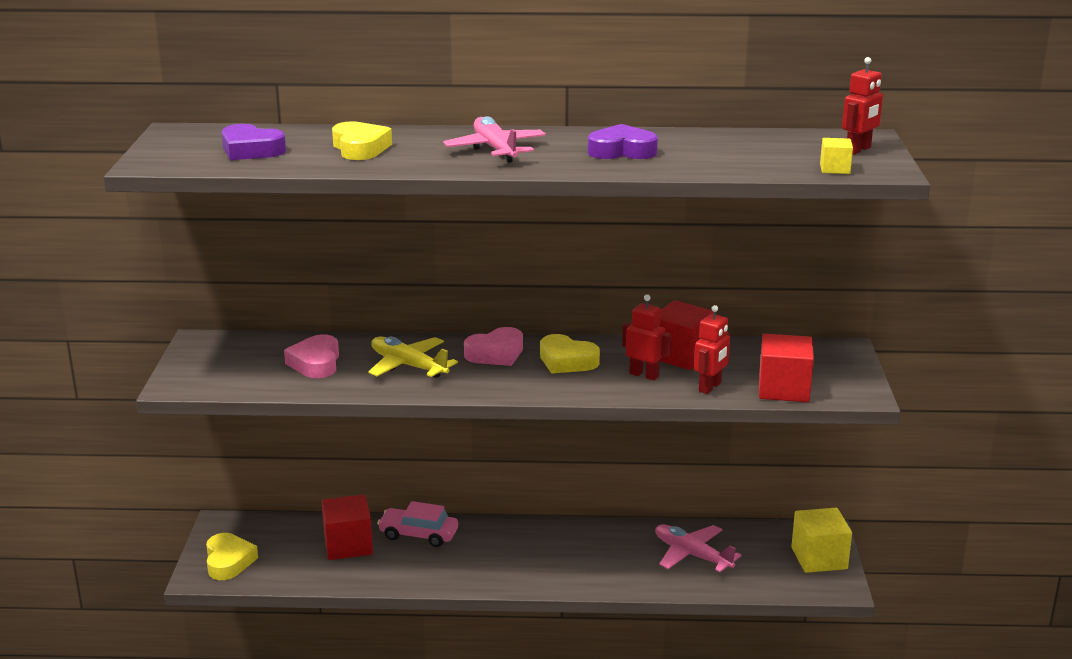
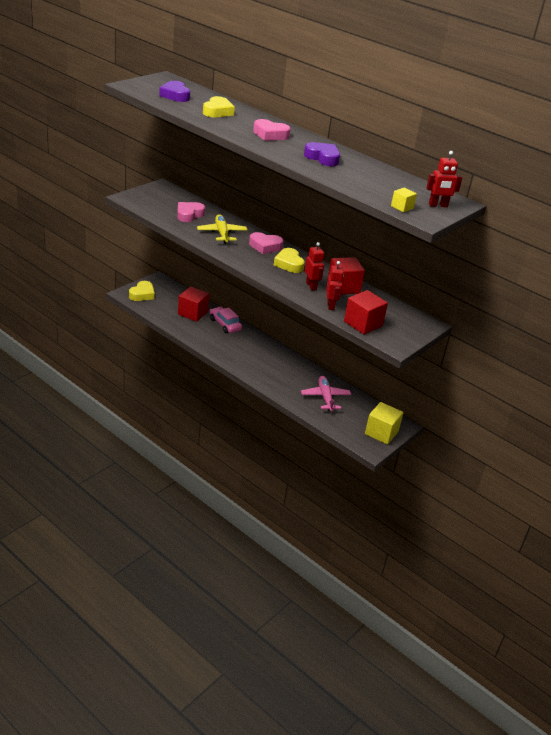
camera: 35 degrees right, 10 degrees up
pink plane [443,116,546,163] -> pink heart [253,119,291,141]
red robot [694,305,730,394] -> red robot turned 75 degrees counterclockwise [326,261,344,310]

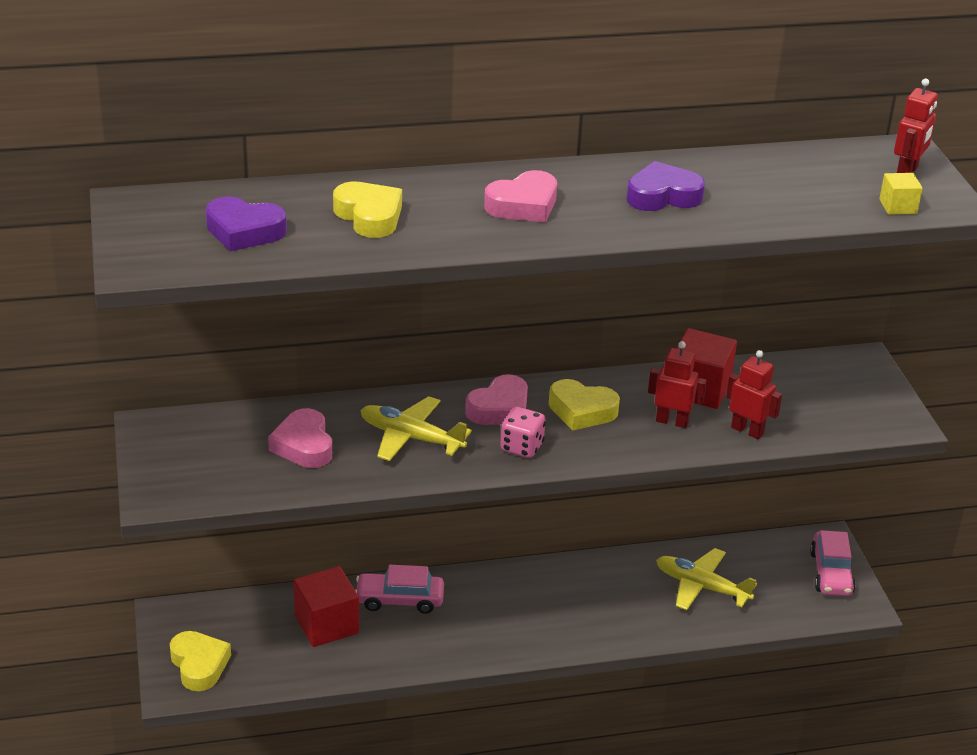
camera: 50 degrees left, 0 degrees up
pink plane [301,376,351,411] -> yellow plane [656,548,757,610]
red cube [344,290,388,334] -> none
yellow cube [365,402,403,445] -> pink car [810,530,856,596]
none -> pink dice [500,407,546,458]

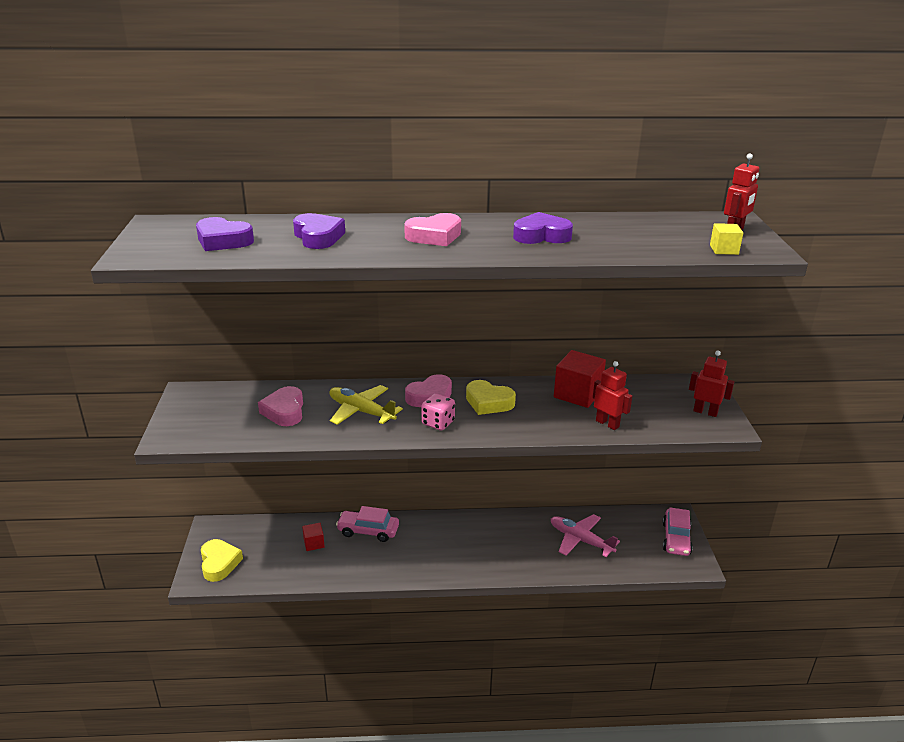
camera: 10 degrees right, 5 degrees down
red cube [293,566,359,647] -> red cube [302,523,325,551], size x0.53
yellow heart [333,182,402,238] -> purple heart [293,213,345,249]
red robot [648,341,707,428] -> red robot moved to [689,351,734,417]
yellow plane [656,548,757,610] -> pink plane [551,514,620,557]

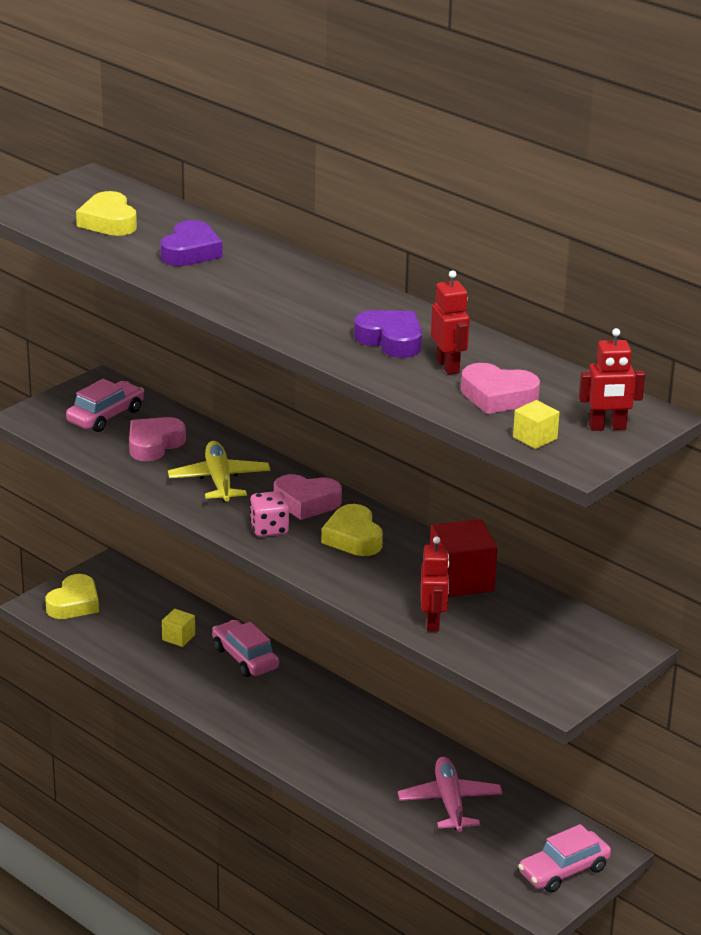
camera: 45 degrees right, 0 degrees up
purple heart [196,217,254,251] -> yellow heart [76,191,137,236]
red cube [302,523,325,551] -> yellow cube [162,609,195,647]
pink heart [404,213,461,246] -> pink heart moved to [461,363,540,414]
red robot [689,351,734,417] -> red robot moved to [431,270,470,375]
none -> pink car [66,379,144,432]

